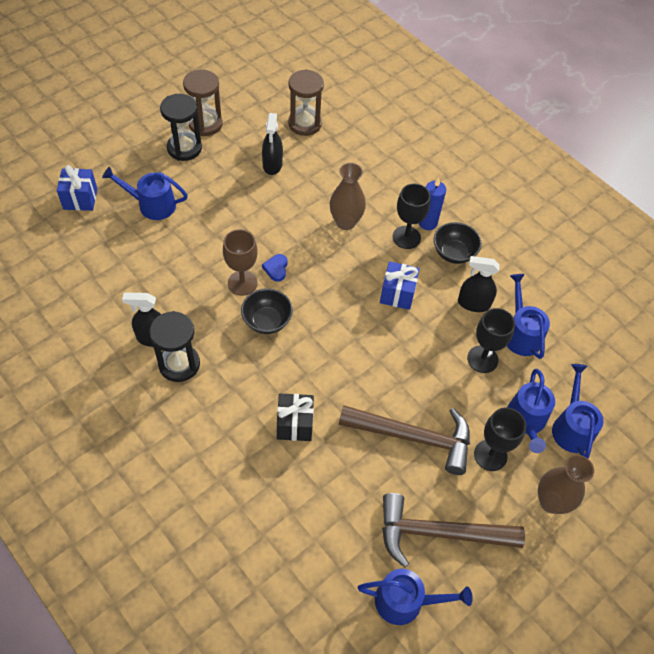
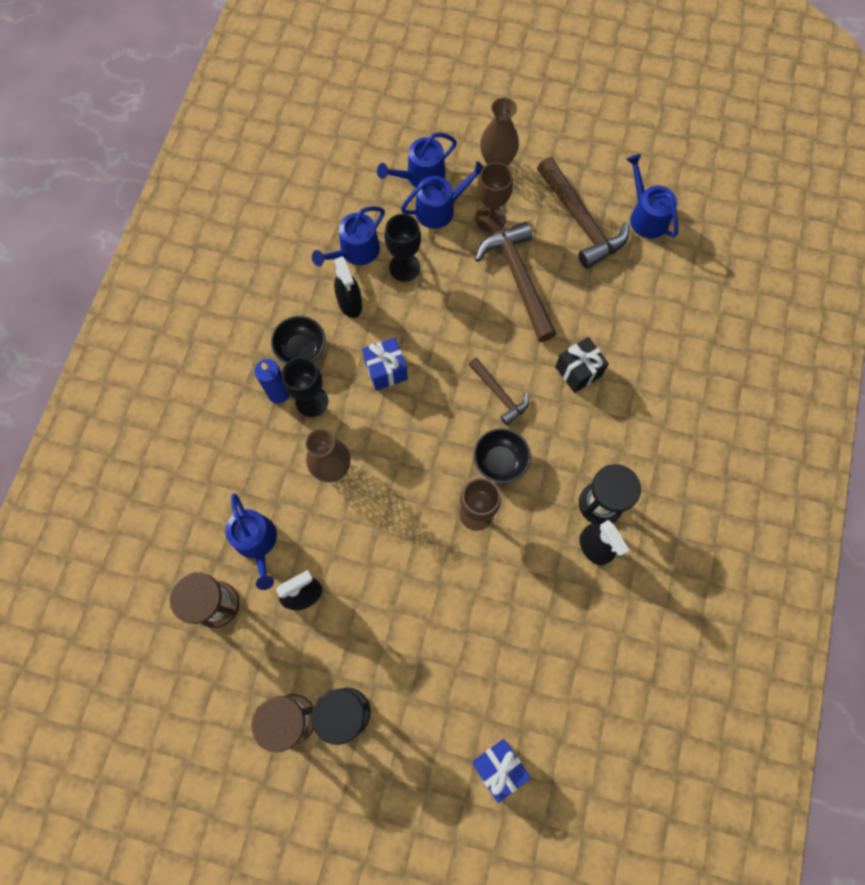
camera: 120 degrees left, 15 degrees up
blue watering can [102,167,188,220] -> blue watering can moved to [225,493,277,590]
blue heart [262,254,288,282] -> none
black goblet [474,407,526,471] -> brown goblet [476,162,513,233]
none -> brown hammer [468,357,529,425]

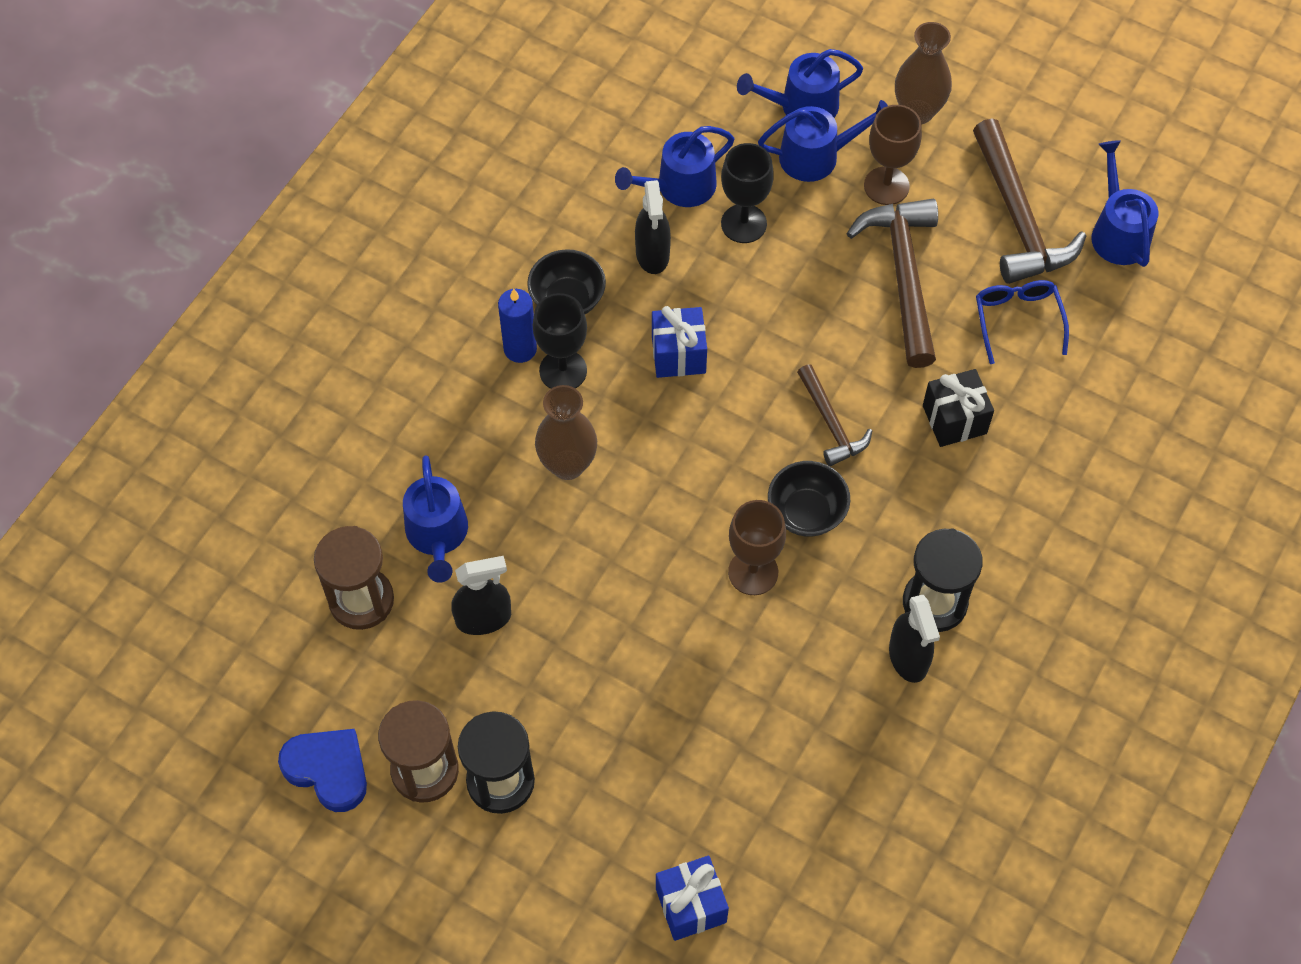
camera: 15 degrees right, 10 degrees down
none -> blue heart [278,729,367,812]
none -> blue glasses [976,280,1069,364]

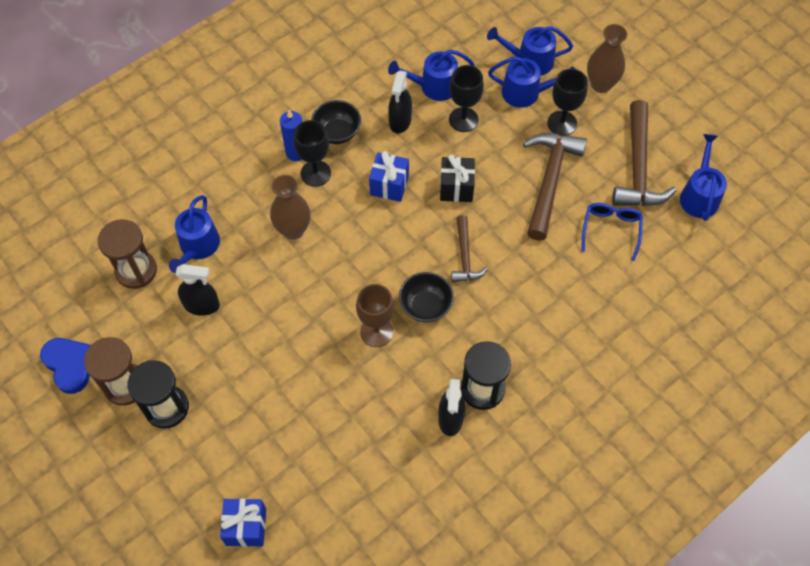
camera: 20 degrees right, 0 degrees up
brown goblet [864,105,922,205] -> black goblet [547,69,588,136]
black gift [923,369,994,447] -> black gift moved to [440,155,475,202]

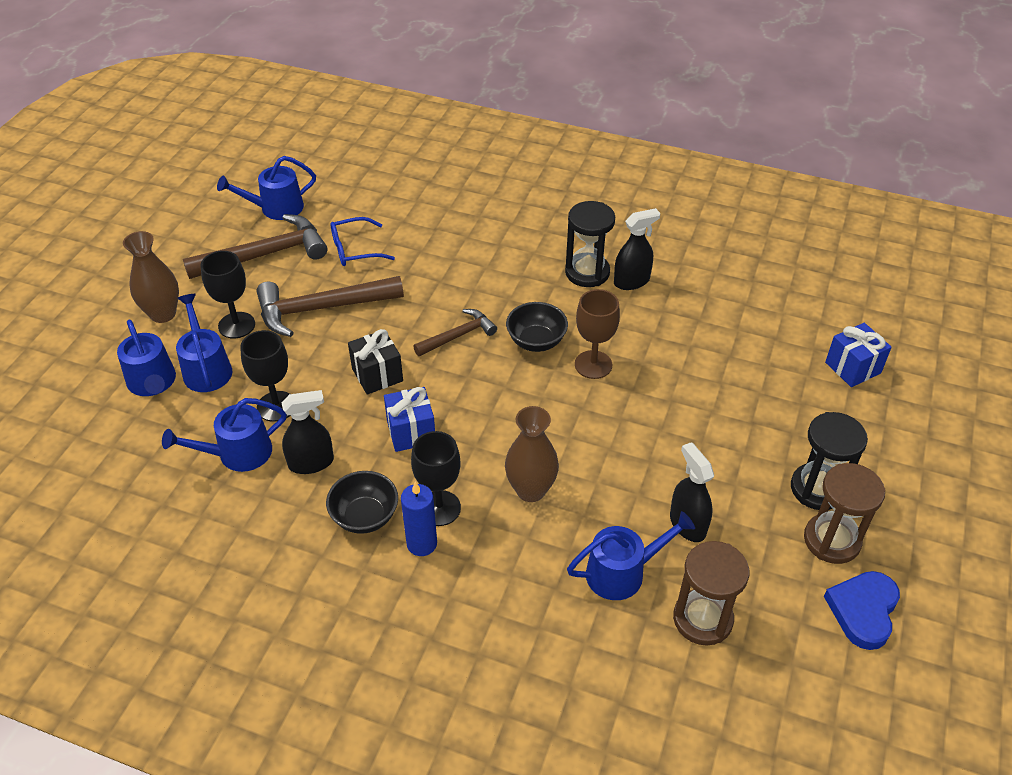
camera: 120 degrees left, 15 degrees down
blue watering can [388,50,475,101] -> blue watering can turned 105 degrees clockwise [162,398,286,472]

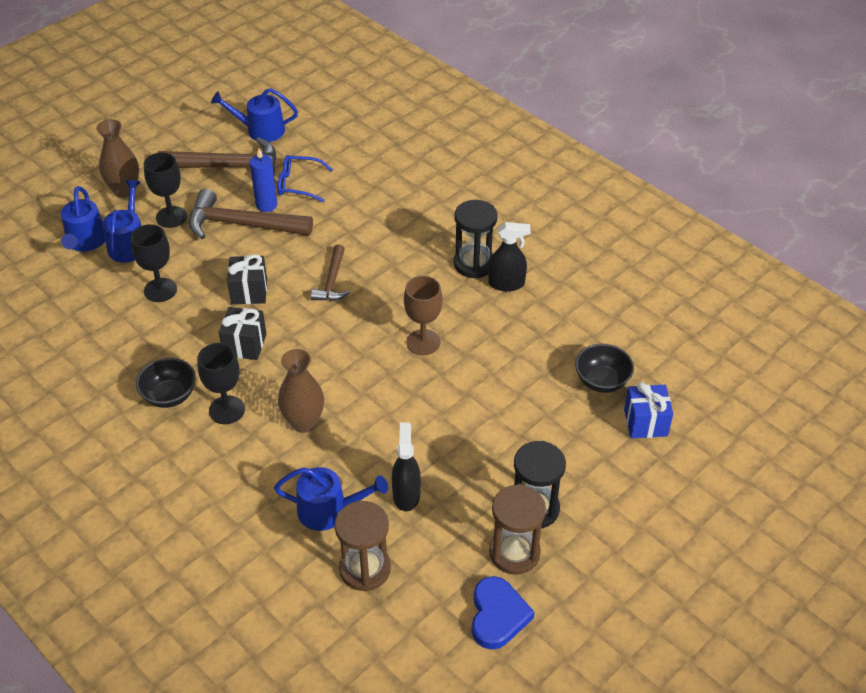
camera: 25 degrees right, 0 degrees up
blue watering can [162,398,286,472] -> none
black spray bottle [281,390,334,474] -> none
blue gift [384,387,435,452] -> black gift [219,307,266,360]
blue candle [401,482,437,556] -> blue candle moved to [250,149,277,212]
brown hammer [413,309,497,356] -> brown hammer turned 105 degrees clockwise [311,244,350,301]
black bowl [506,302,568,352] -> black bowl moved to [575,344,634,393]
blue heart [824,571,900,650] -> blue heart turned 135 degrees clockwise [472,576,535,649]

